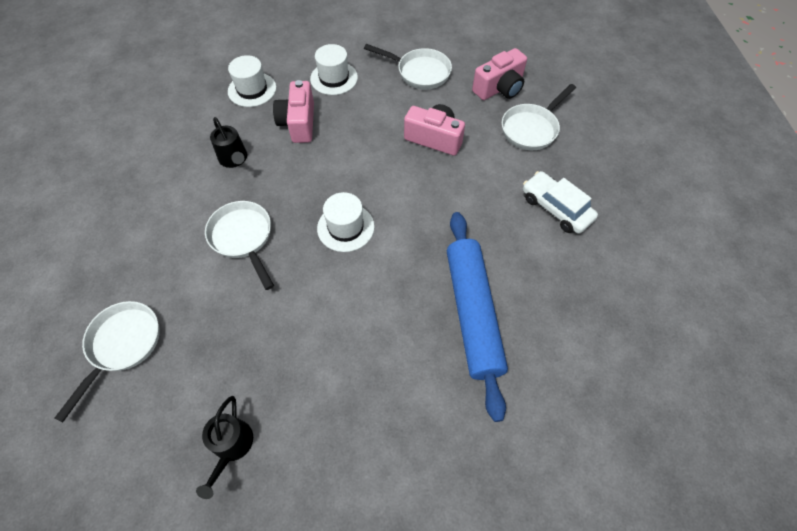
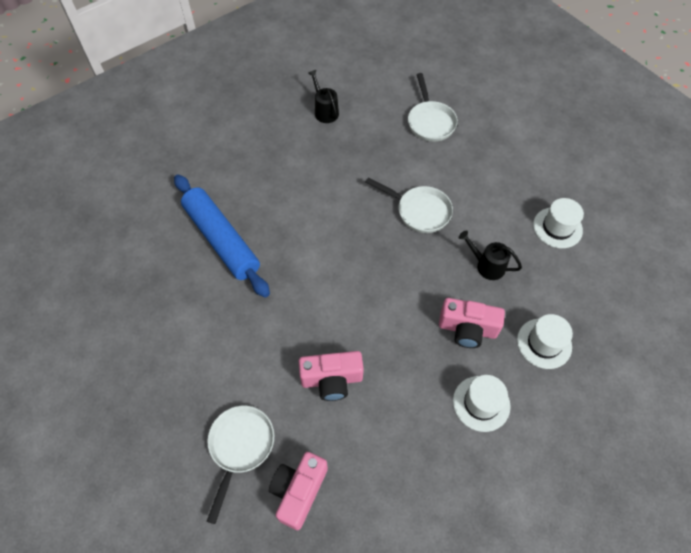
camera: 150 degrees right, 0 degrees up
pink camera [273,80,314,143] -> pink camera turned 135 degrees clockwise [439,298,505,348]
white hat [317,192,374,252] -> white hat moved to [533,198,584,248]
white pan [364,44,452,89] -> none
white car [523,171,598,234] -> none

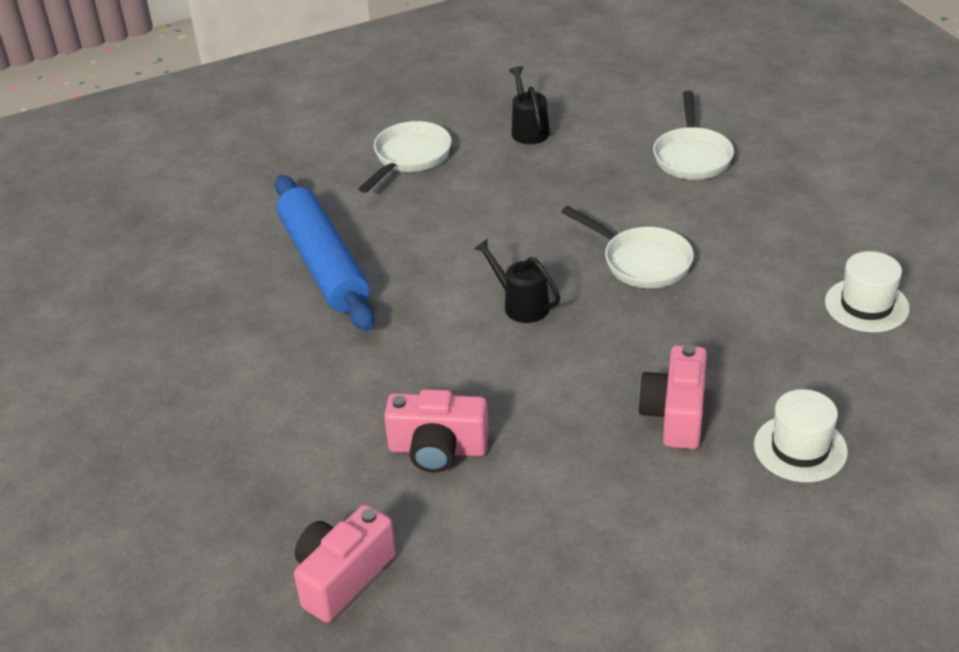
camera: 15 degrees right, 20 degrees down
white pan [206,406,274,524] -> white pan moved to [358,121,452,193]
pink camera [439,298,505,348] -> pink camera turned 75 degrees clockwise [638,345,707,449]
white hat [453,375,511,432] -> none
black watering can [459,230,522,280] -> black watering can moved to [474,239,560,323]

